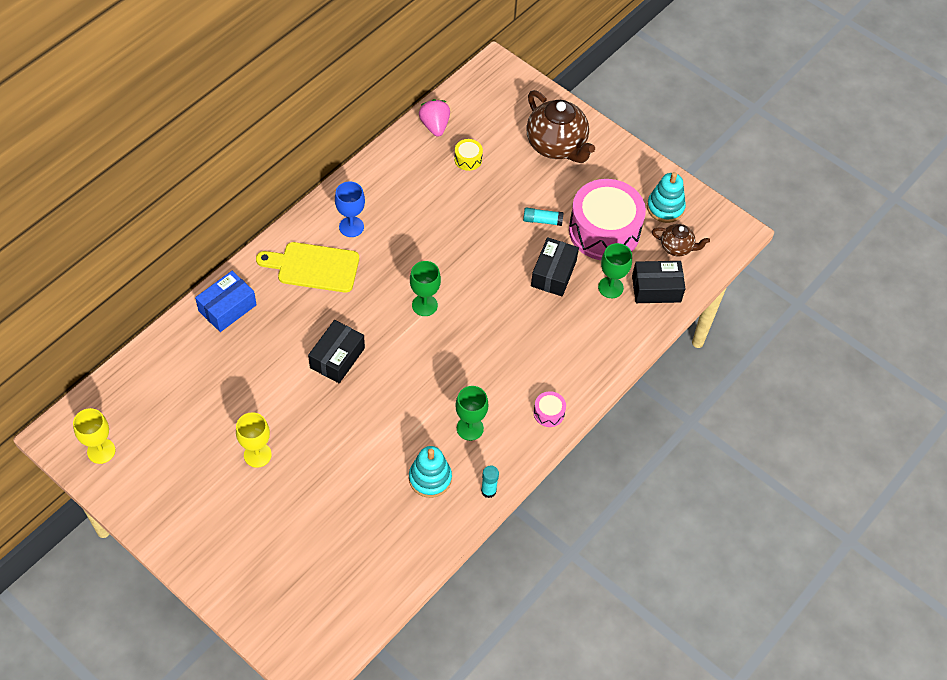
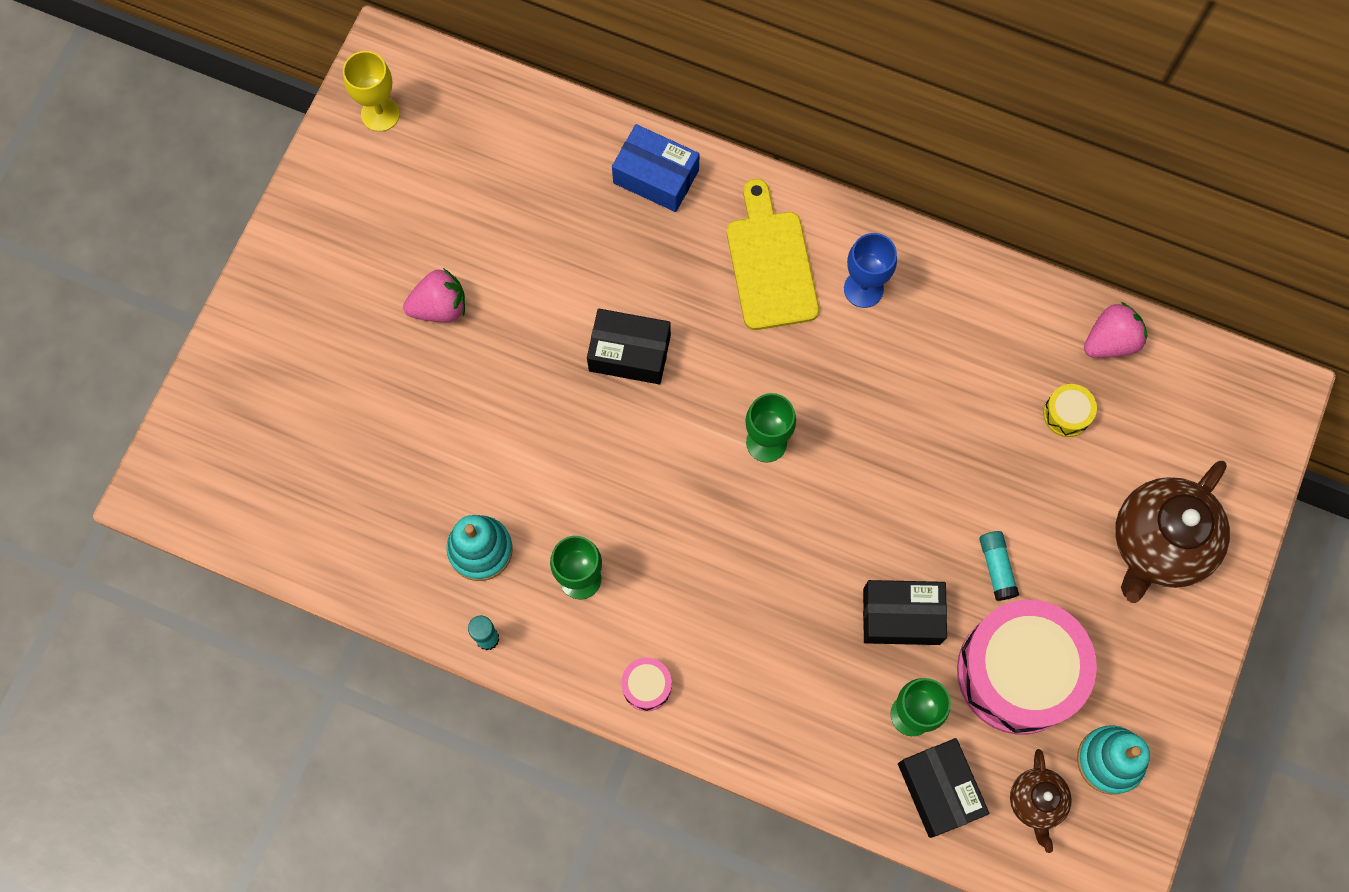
camera: 75 degrees right, 15 degrees up
yellow goblet [236,412,272,468] -> pink strawberry [403,268,465,323]

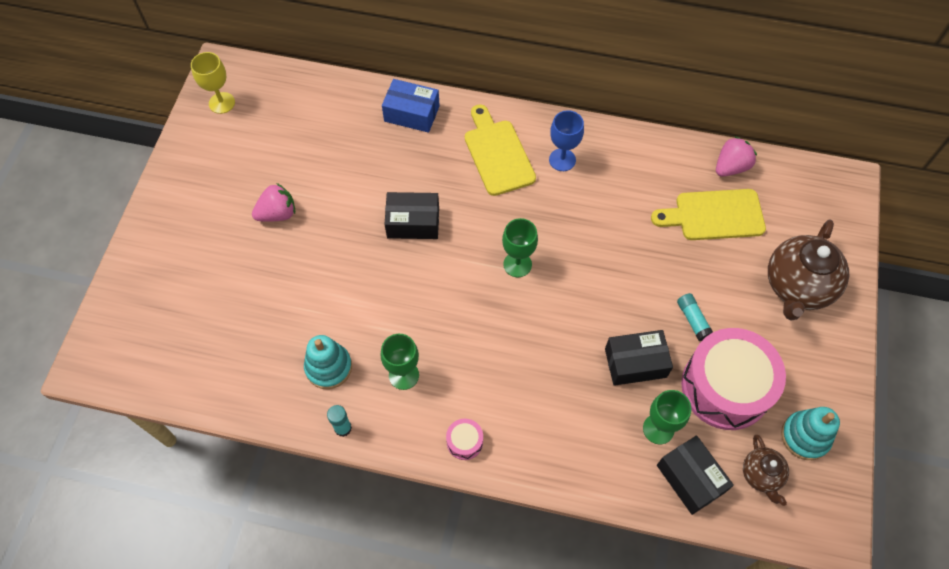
camera: 10 degrees left, 10 degrees down
yellow drum [1043,384,1097,437] -> yellow cutting board [651,189,766,240]

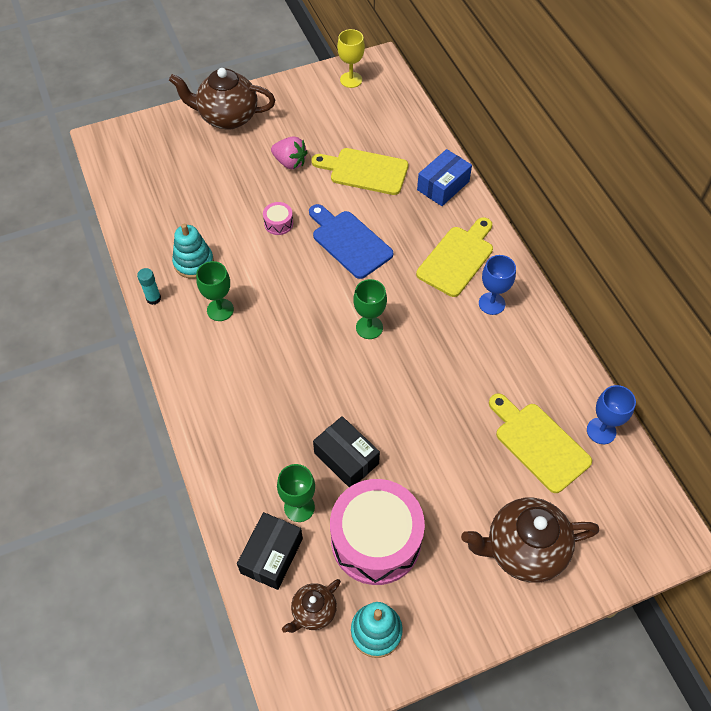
camera: 55 degrees right, 5 degrees down
blue box [382,79,440,133] -> blue box turned 60 degrees clockwise [417,149,472,206]
black box [384,192,439,239] -> blue cutting board [309,204,393,279]
pink drum [446,419,483,460] -> pink drum moved to [263,202,293,235]
turquoise glue stick [677,293,713,341] -> none
pink strawberry [716,136,757,177] -> blue goblet [587,385,636,444]
none -> brown teapot [169,68,275,130]
none -> yellow cutting board [311,148,408,195]

